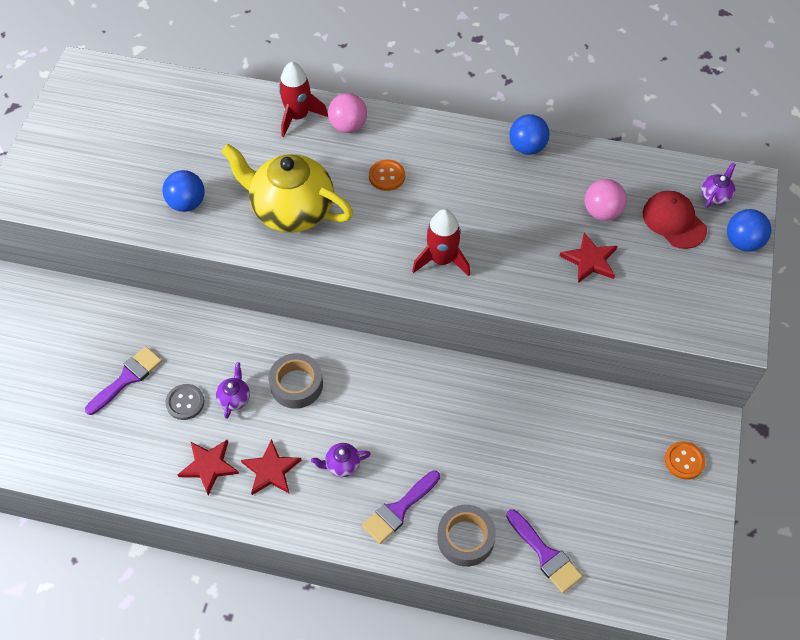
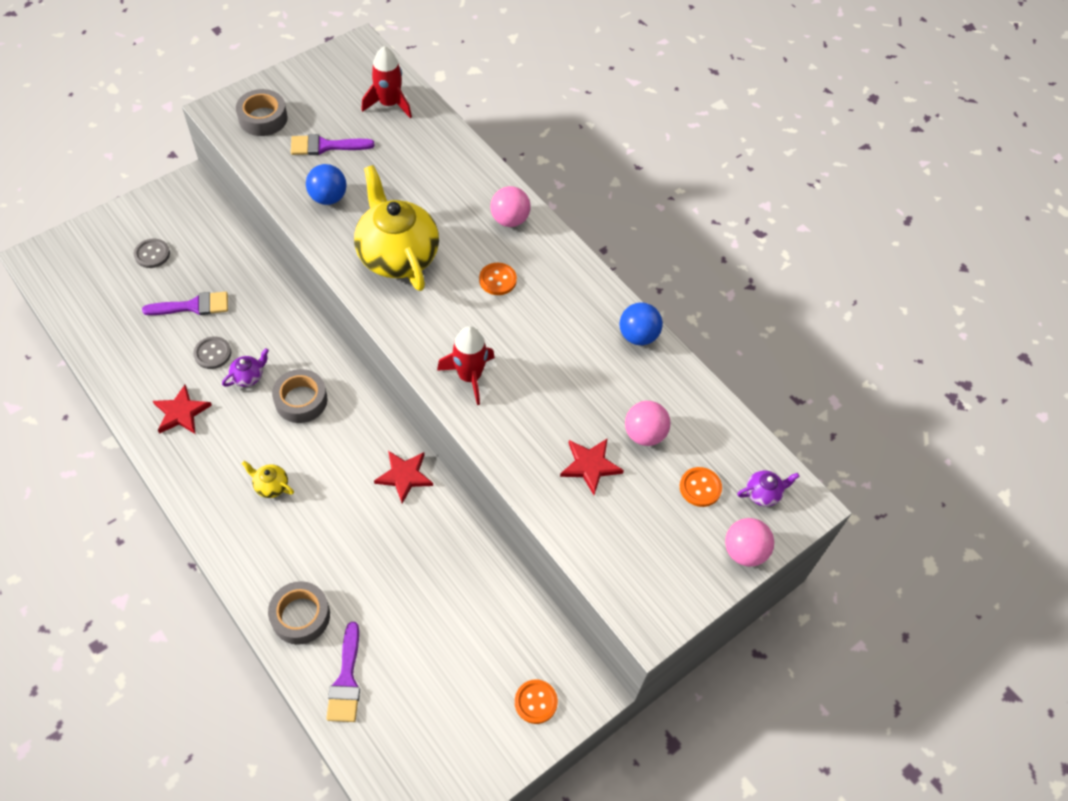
camera: 35 degrees right, 0 degrees up
red star [241,439,302,495] -> red star moved to [374,451,433,503]
red rocket [279,62,328,137] -> red rocket moved to [361,46,412,118]
purple teapot [311,443,371,477] -> yellow teapot [242,461,294,498]
purple brush [362,470,440,544] -> purple brush moved to [291,134,374,155]
red cap [643,191,707,249] -> orange button [680,467,722,507]
blue ball [727,209,772,252] -> pink ball [725,518,774,567]
none -> grey button [134,239,170,268]
none -> grey tape [236,89,288,136]

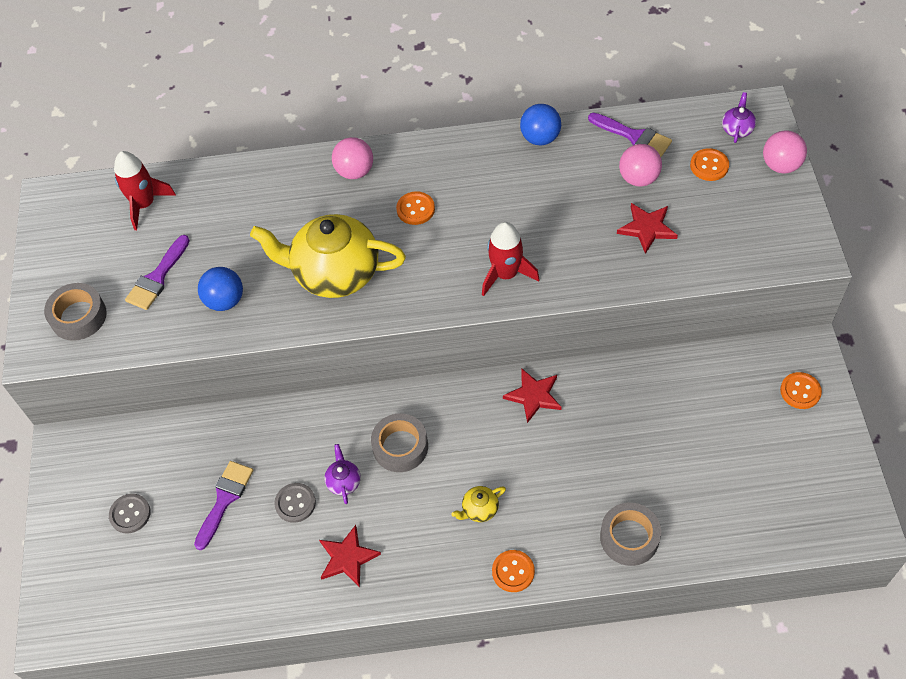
camera: 50 degrees left, 0 degrees up
purple brush [326,622,360,722] -> purple brush moved to [588,113,672,157]
none -> orange button [492,550,535,592]

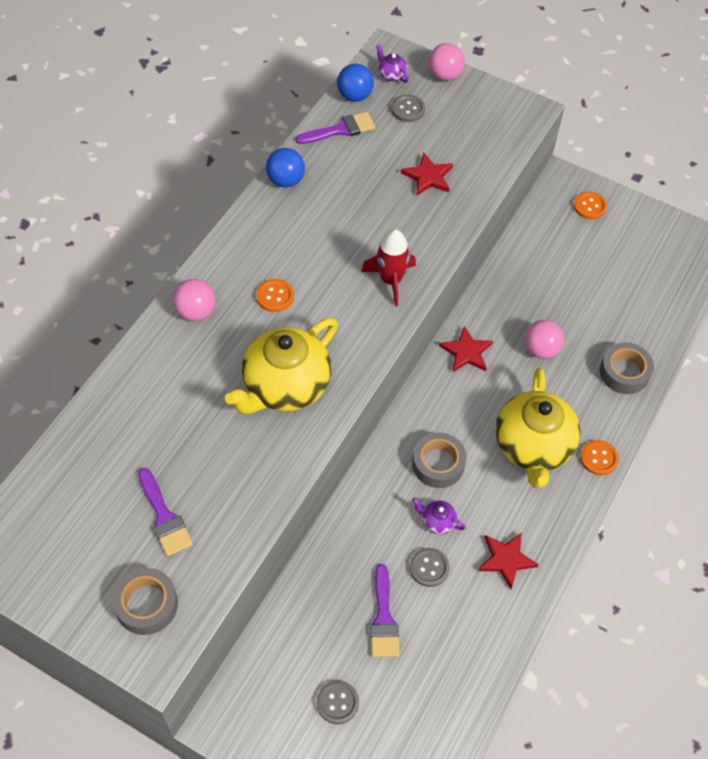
camera: 60 degrees left, 0 degrees up
red rocket [114,151,176,230] -> none
purple brush [194,461,253,550] -> purple brush turned 150 degrees counterclockwise [370,564,399,657]
blue ball [198,267,243,311] -> blue ball moved to [337,64,374,102]
yellow teapot [452,486,506,522] -> yellow teapot [495,368,581,488], size x2.50
pink ball [619,144,662,186] -> pink ball moved to [525,320,564,359]
orange button [690,148,729,181] -> grey button [391,95,425,122]

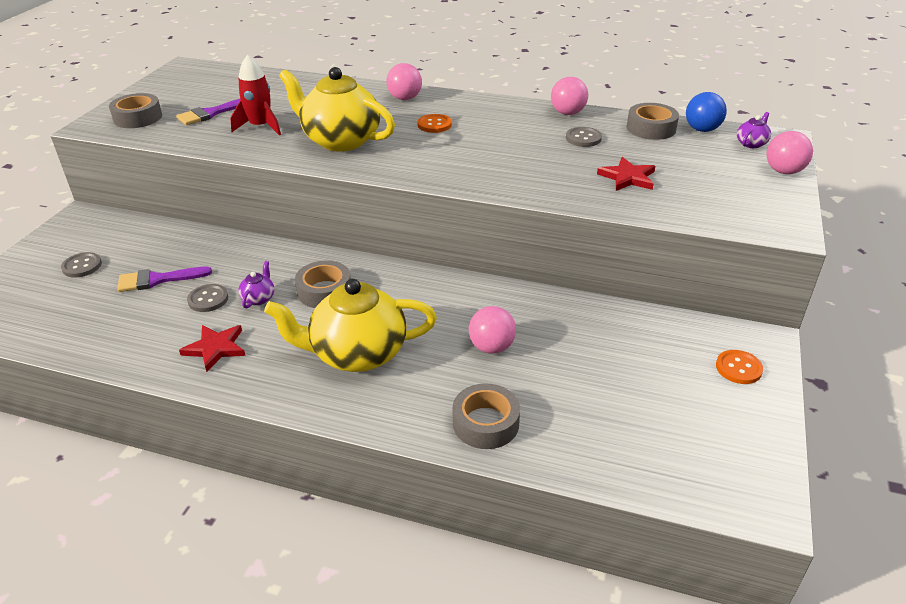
camera: 80 degrees right, 20 degrees down
blue ball [266,148,305,188] -> pink ball [551,77,588,115]
purple brush [295,112,375,144] -> grey tape [627,103,679,140]
red rocket [361,229,416,306] -> red rocket moved to [230,55,281,135]
grey button [391,95,425,122] -> grey button moved to [566,127,602,147]
red star [439,326,493,373] -> none
orange button [580,440,619,475] -> none

